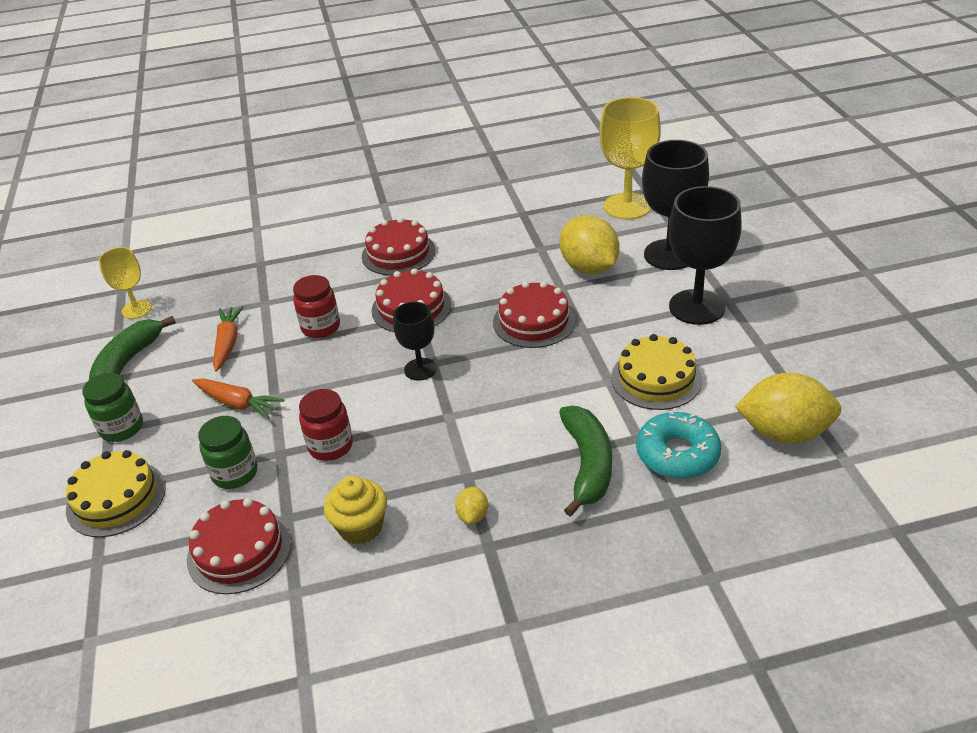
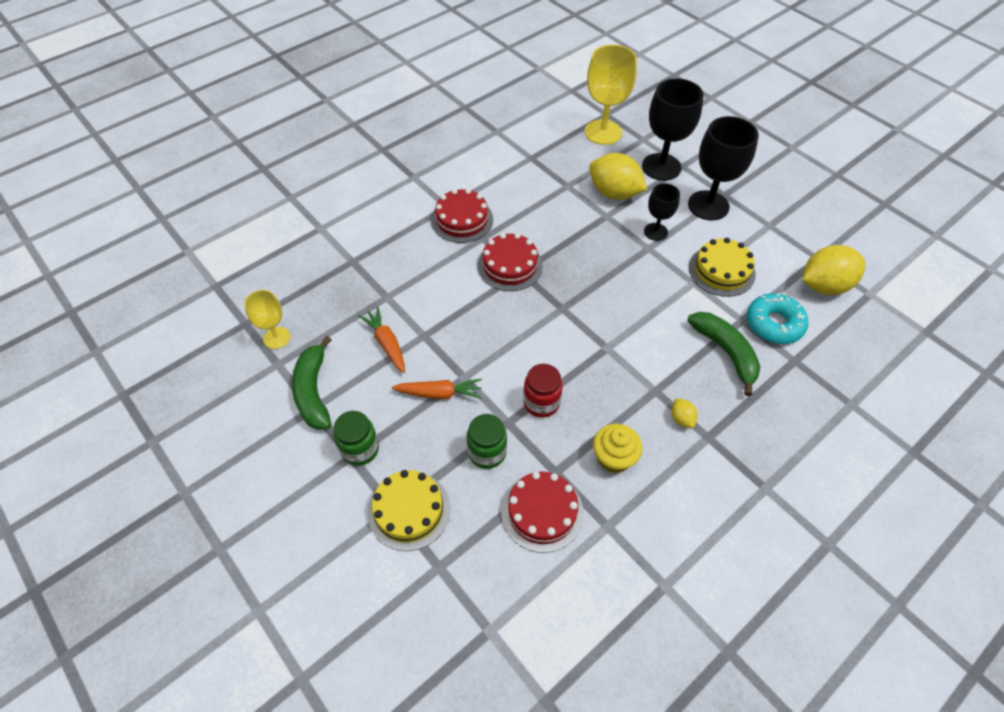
camera: 30 degrees left, 15 degrees up
red jar [293,275,340,338] -> none
black goblet [393,302,437,381] -> black goblet moved to [644,183,680,241]
red cake [493,281,576,348] -> none

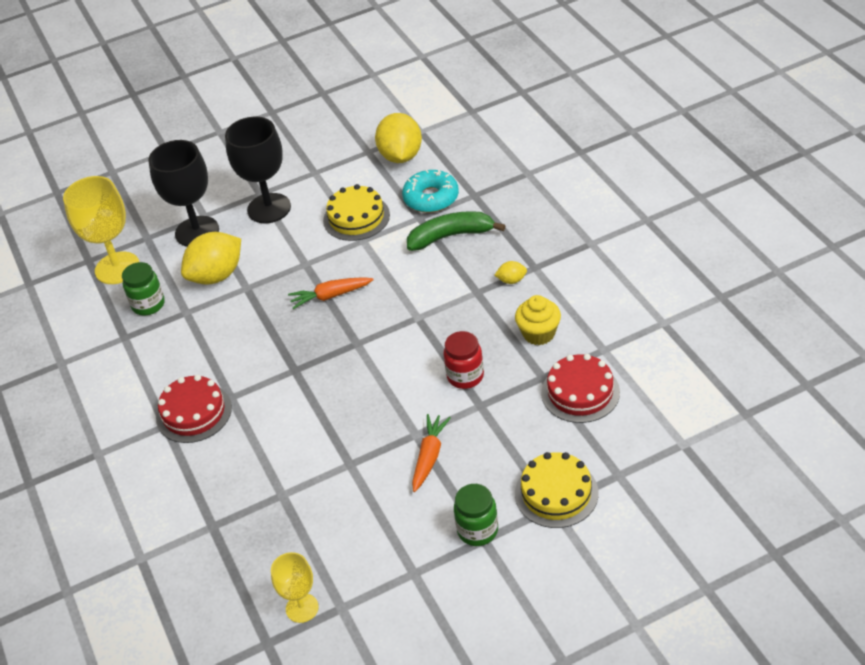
camera: 70 degrees left, 10 degrees down
green banana [292,336,332,430] -> none
orange carrot [359,307,405,373] -> orange carrot moved to [288,277,374,309]
green jar [467,414,507,469] -> green jar moved to [122,262,165,315]
red cake [478,233,543,291] -> none
black goblet [644,183,680,241] -> none

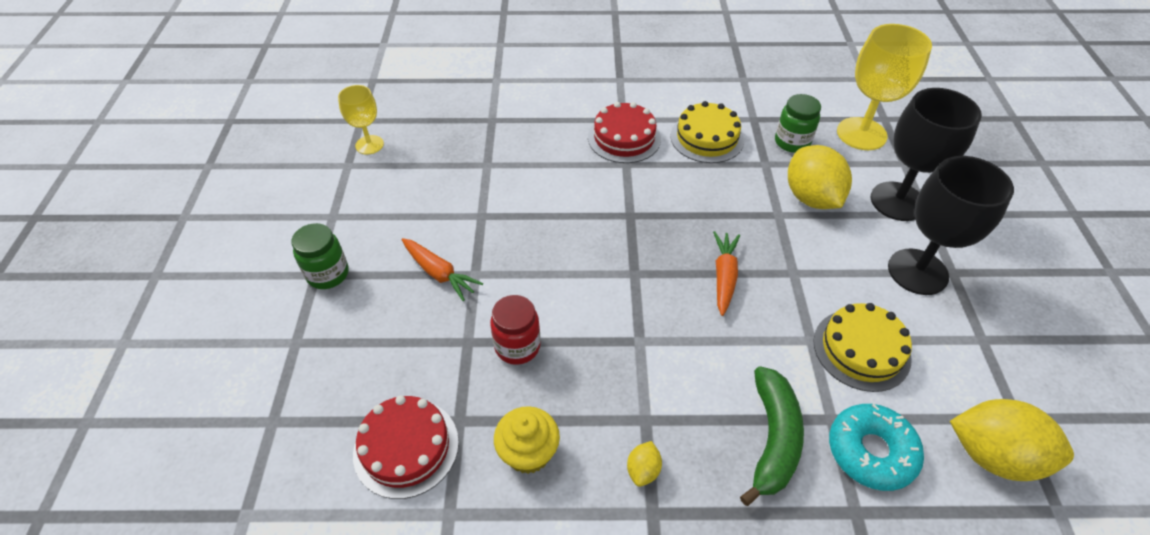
camera: 110 degrees right, 5 degrees up
yellow cake [515,452,599,528] -> yellow cake moved to [670,101,744,163]

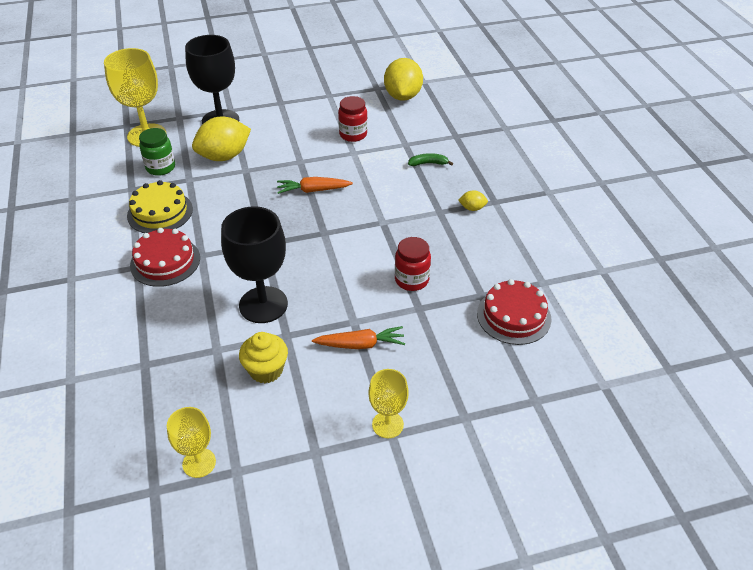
camera: 105 degrees left, 5 degrees down
green jar [291,223,349,289] -> yellow goblet [368,369,409,438]
orange carrot [402,238,483,301] -> orange carrot turned 60 degrees clockwise [312,326,405,349]
yellow cupcake [494,406,560,474] -> yellow cupcake moved to [239,332,288,383]
green banana [740,366,804,506] -> green banana [408,153,453,166], size x0.52
yellow cake [813,303,912,392] -> red jar [338,96,367,142]
turquoise donut [829,404,924,491] -> none
black goblet [888,156,1014,295] -> black goblet moved to [221,206,288,323]

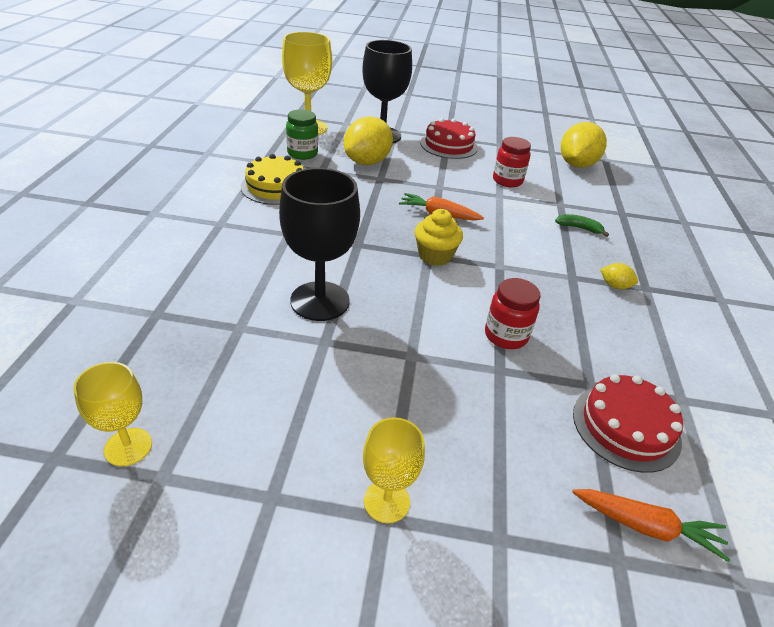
camera: 20 degrees right, 5 degrees down
red cake [130,228,200,287] -> red cake moved to [420,118,478,159]
yellow lemon [192,116,251,161] -> yellow lemon turned 45 degrees counterclockwise [344,117,393,165]
yellow cupcake [239,332,288,383] -> yellow cupcake moved to [415,209,463,266]
orange carrot [312,326,405,349] -> orange carrot moved to [572,489,730,562]

